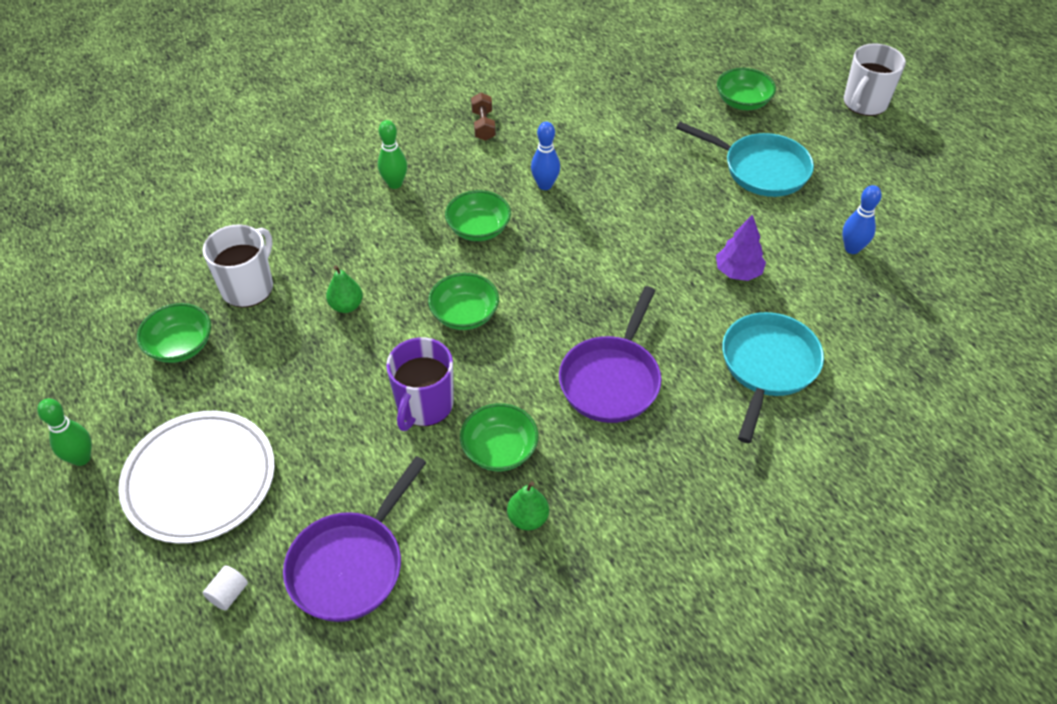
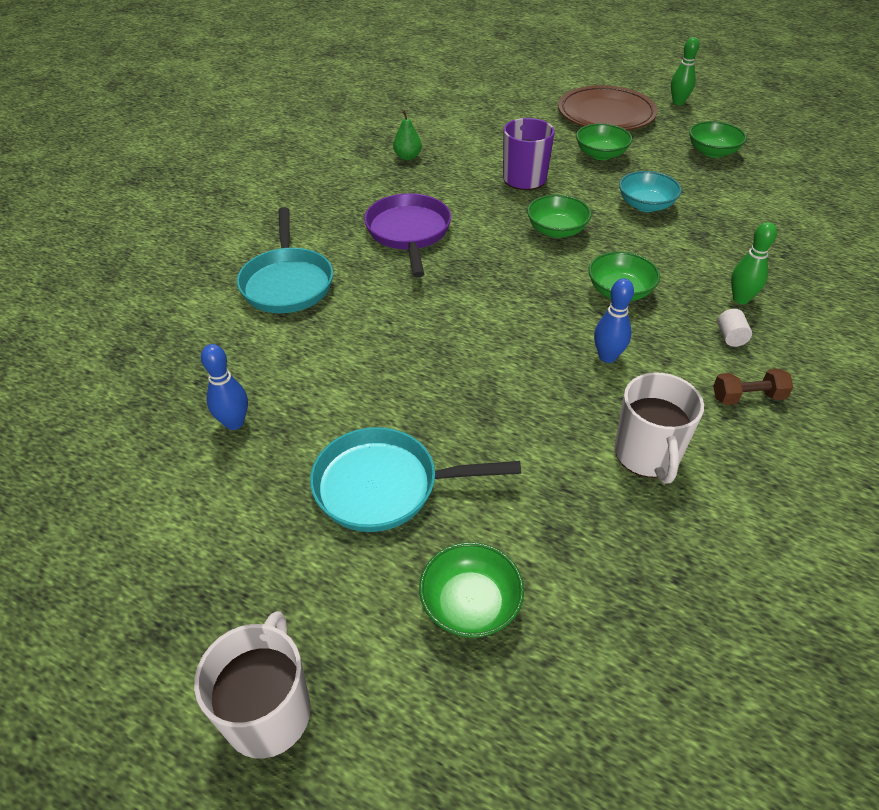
camera: 150 degrees right, 5 degrees down
white plate [118,411,275,544] -> brown plate [558,85,658,130]
white mug [203,224,273,308] -> white mug moved to [614,372,704,484]
white cylinder [203,565,248,610] -> white cylinder moved to [717,309,752,347]
purple pan [283,456,427,622] -> none
green pear [326,265,363,313] -> turquoise bowl [619,171,682,212]
green bowl [460,403,539,471] -> green bowl moved to [576,123,633,160]
brown dumbbell [471,93,496,141] -> brown dumbbell turned 60 degrees counterclockwise [713,369,793,405]
purple tree [716,215,766,281] -> none

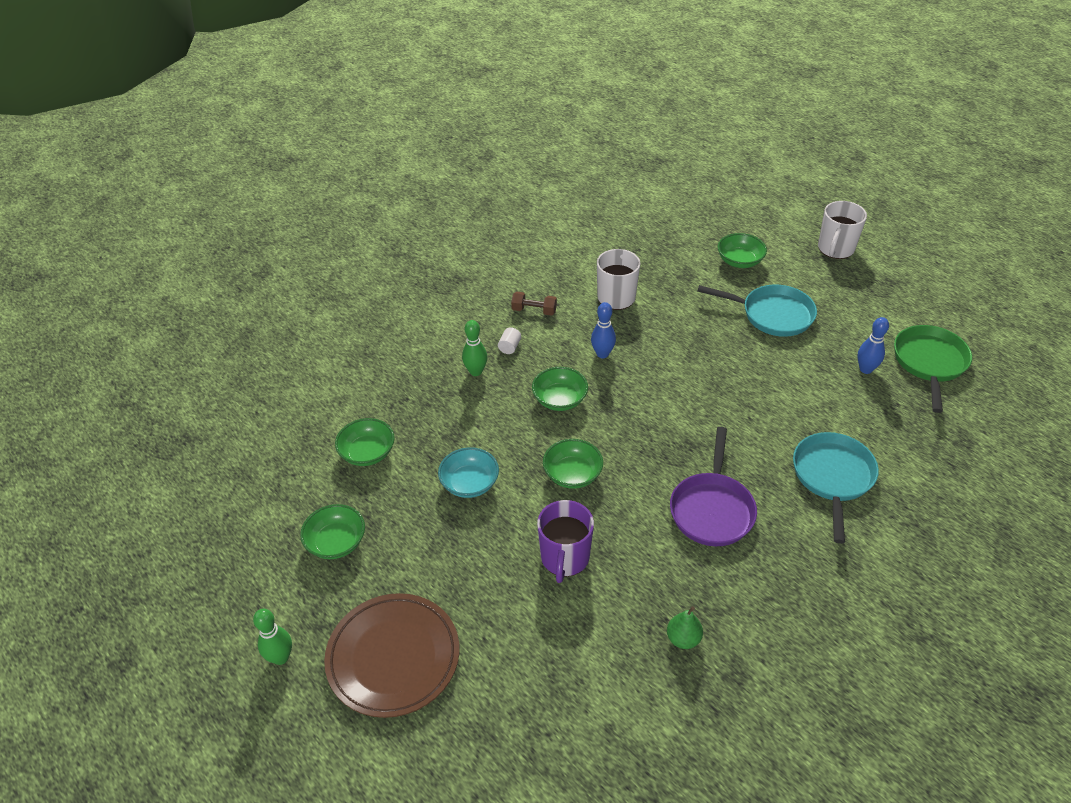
camera: 160 degrees left, 0 degrees up
green bowl [576,123,633,160] -> green bowl moved to [335,418,395,466]
none -> green pan [894,325,972,413]

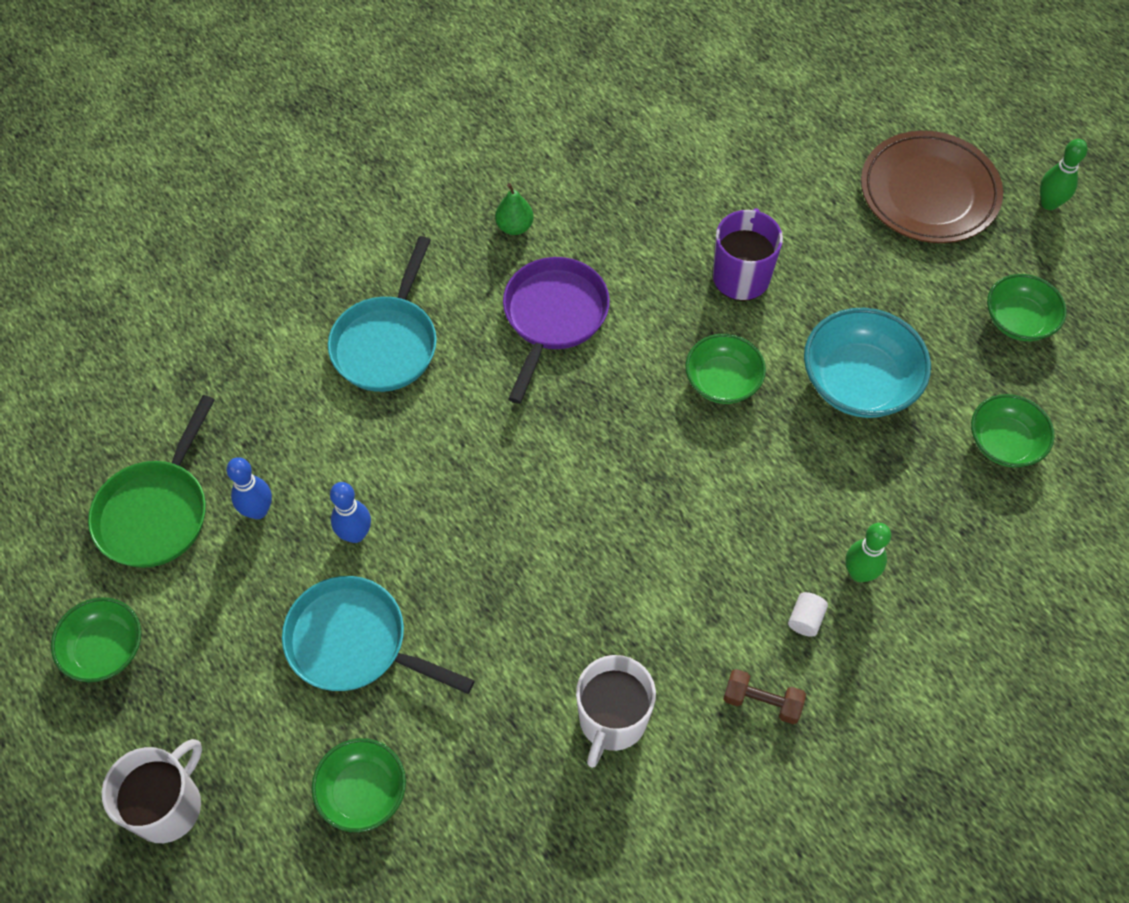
camera: 175 degrees left, 15 degrees up
turquoise bowl [438,447,499,498] -> turquoise bowl [804,308,931,418], size x1.56
green bowl [532,367,588,411] -> green bowl moved to [51,597,141,682]
blue bowling pin [591,302,616,358] -> blue bowling pin moved to [330,482,371,543]
green pear [667,606,703,649] -> green pear moved to [495,183,534,235]

